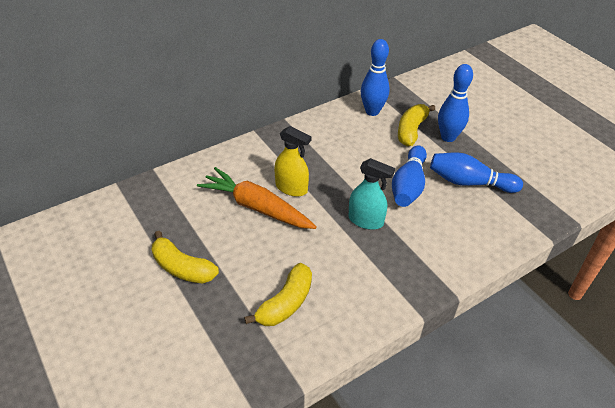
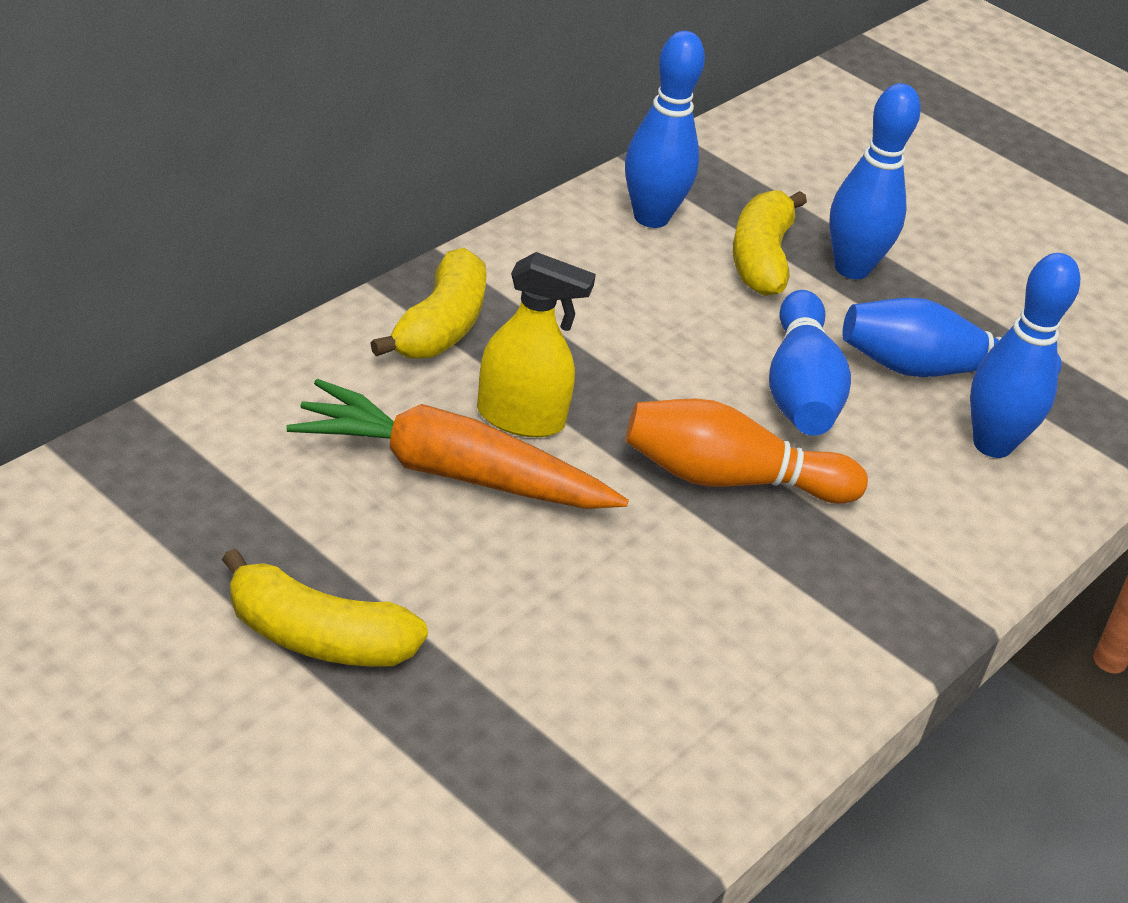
camera: 20 degrees left, 5 degrees down
yellow banana [244,263,312,326] -> yellow banana moved to [370,248,487,359]
turquoise spray bottle [348,158,395,230] -> orange bowling pin [625,398,868,504]
none -> blue bowling pin [970,253,1080,458]

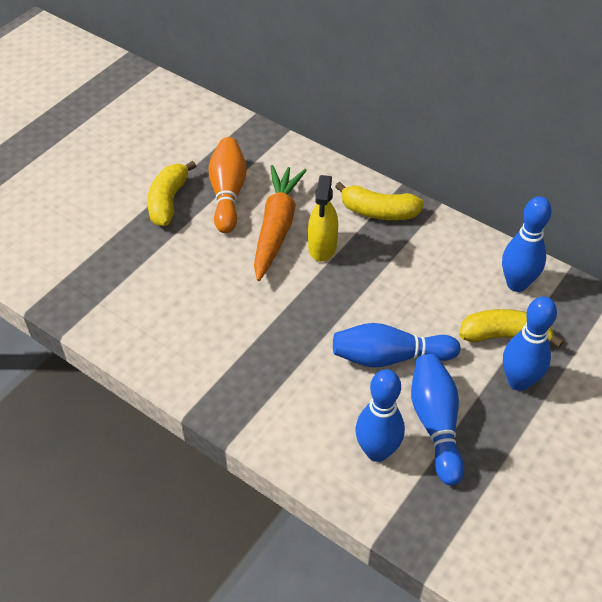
camera: 90 degrees right, 10 degrees up
orange bowling pin [625,398,868,504] -> orange bowling pin moved to [208,137,247,233]

